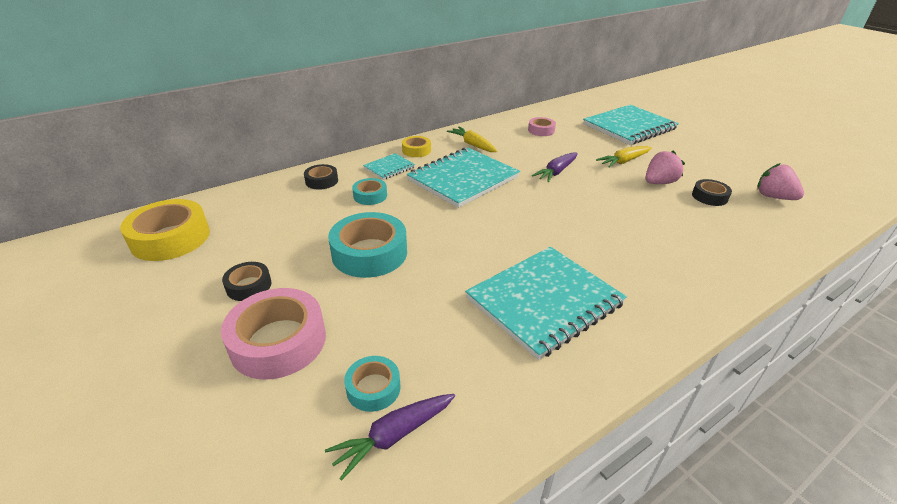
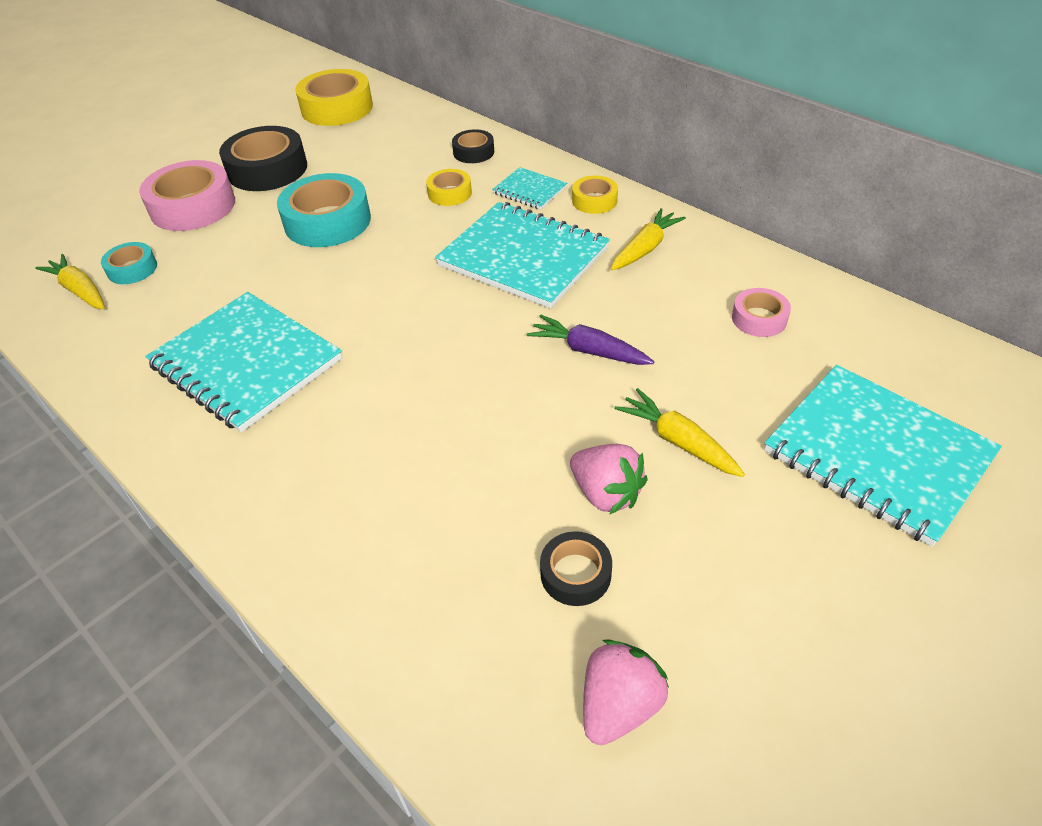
camera: 80 degrees right, 10 degrees up
black tape [222,262,272,301] -> black tape [219,126,307,191], size x1.89
purple carrot [325,394,455,481] -> yellow carrot [35,254,105,309]
turquoise tape [352,178,387,205] -> yellow tape [426,169,472,206]

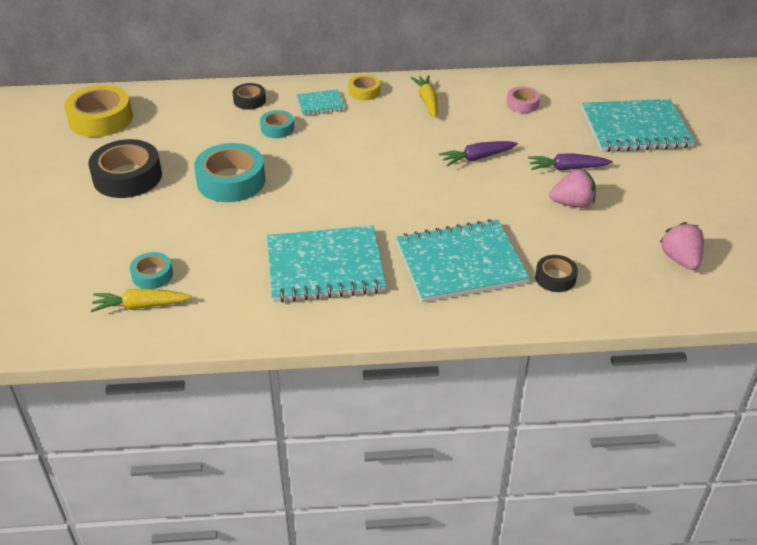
camera: 50 degrees left, 5 degrees down
pink tape [139,160,235,231] -> none
yellow tape [426,169,472,206] -> turquoise tape [260,110,294,138]
turquoise notebook [435,202,610,309] -> turquoise notebook moved to [396,219,530,302]
black tape [540,531,612,606] -> black tape moved to [535,255,578,292]
yellow carrot [615,388,745,477] -> purple carrot [528,153,613,171]

